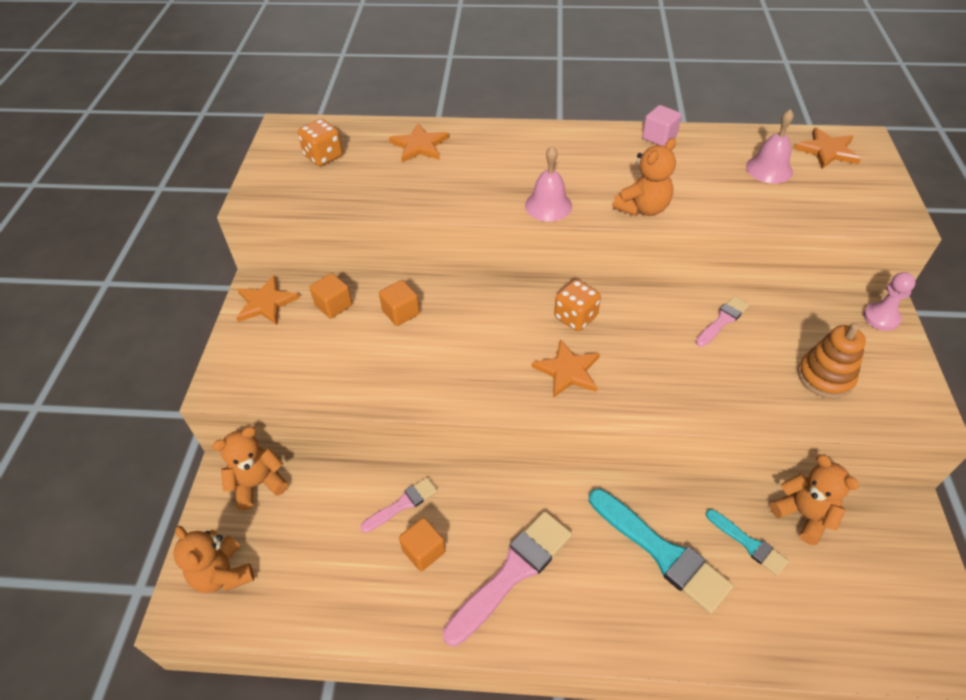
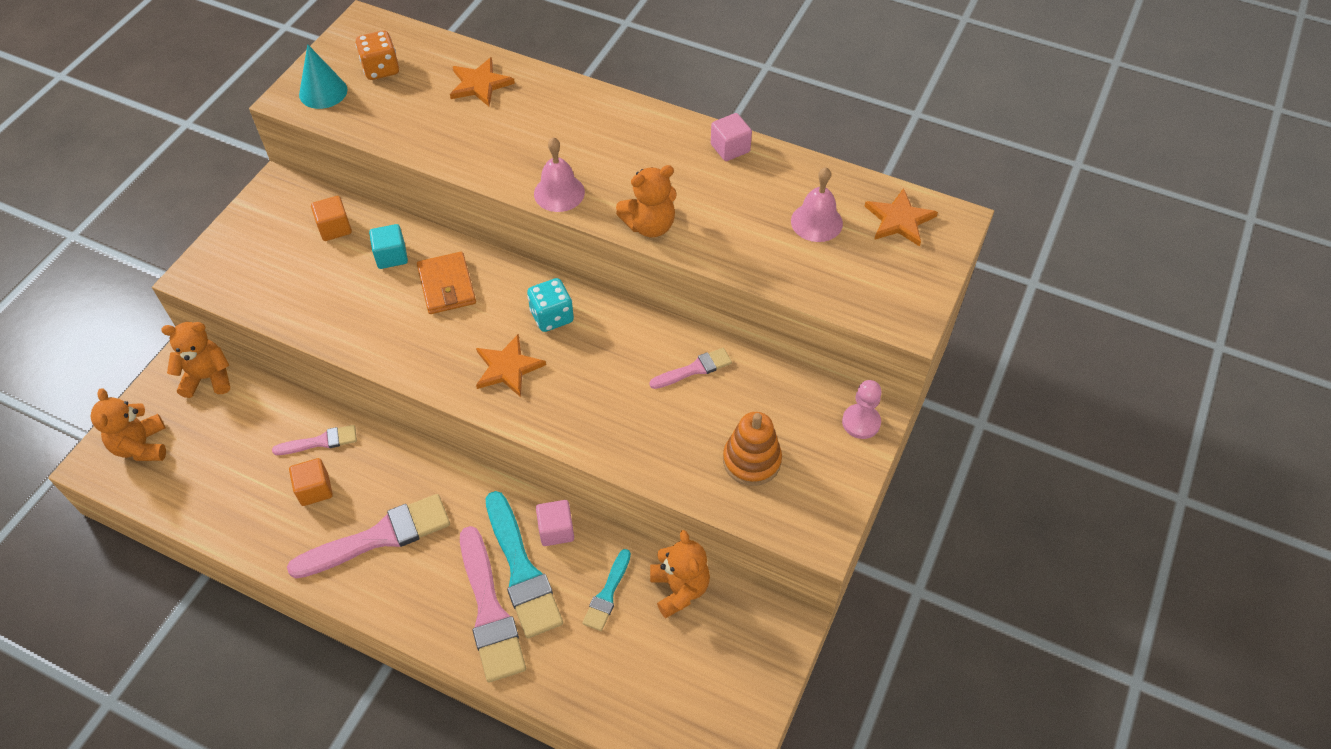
camera: 20 degrees right, 5 degrees up
orange star [236,275,300,325] -> none
orange cube [379,280,420,326] -> turquoise cube [369,224,408,269]
orange dice [554,279,601,331] -> turquoise dice [527,278,574,332]
turquoise brush [706,509,789,576] -> turquoise brush turned 45 degrees clockwise [582,549,631,631]
none -> turquoise cone [299,44,347,109]
none -> orange wallet [417,252,476,314]
none -> pink brush [460,526,526,682]
none -> pink cube [536,500,574,546]

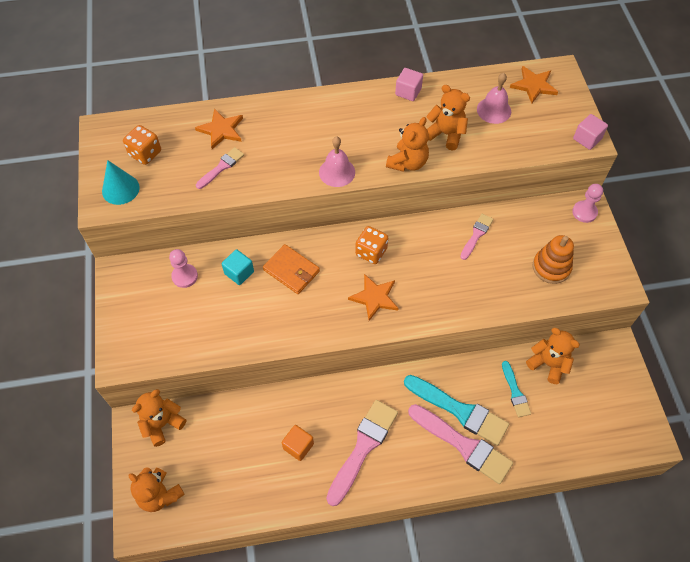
camera: 35 degrees left, 5 degrees up
pink brush [272,425,357,455] -> pink brush moved to [196,147,244,189]
orange cube [311,196,352,241] -> pink pawn [169,249,198,288]
turquoise dice [527,278,574,332] -> orange dice [355,226,388,264]
pink cube [536,500,574,546] -> pink cube moved to [573,114,608,150]
none -> orange teddy bear [426,85,470,151]

